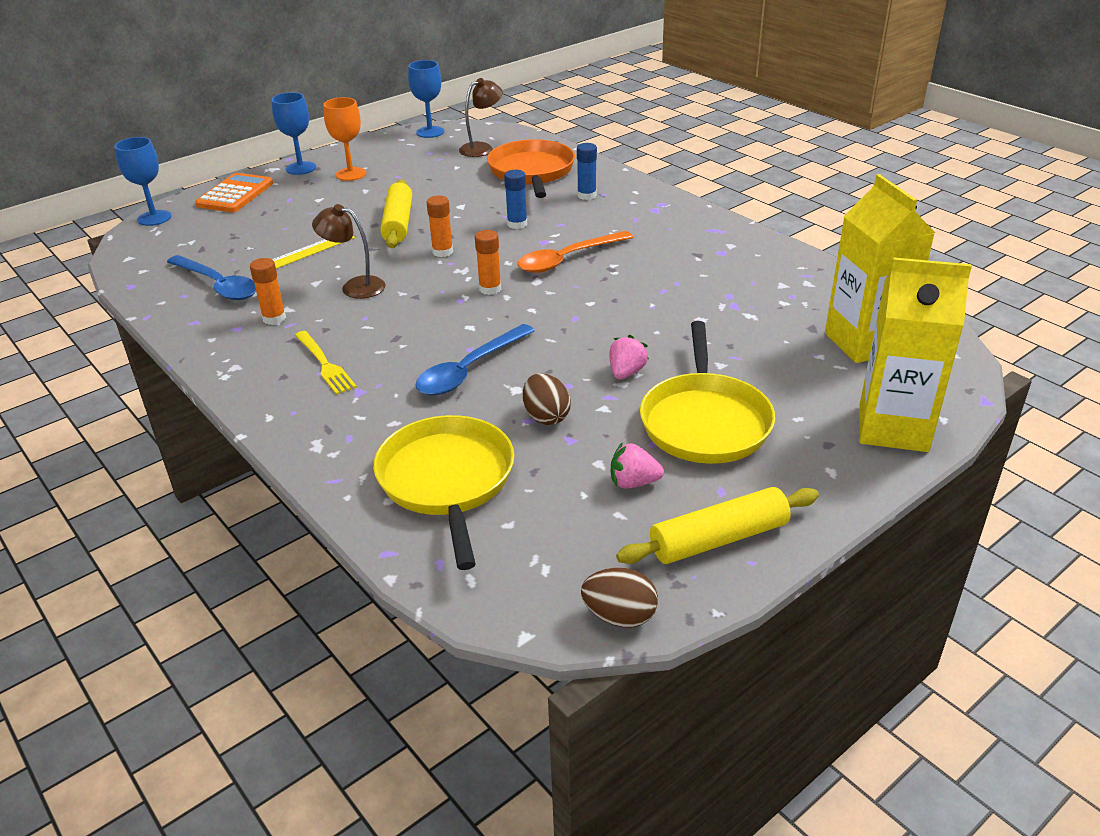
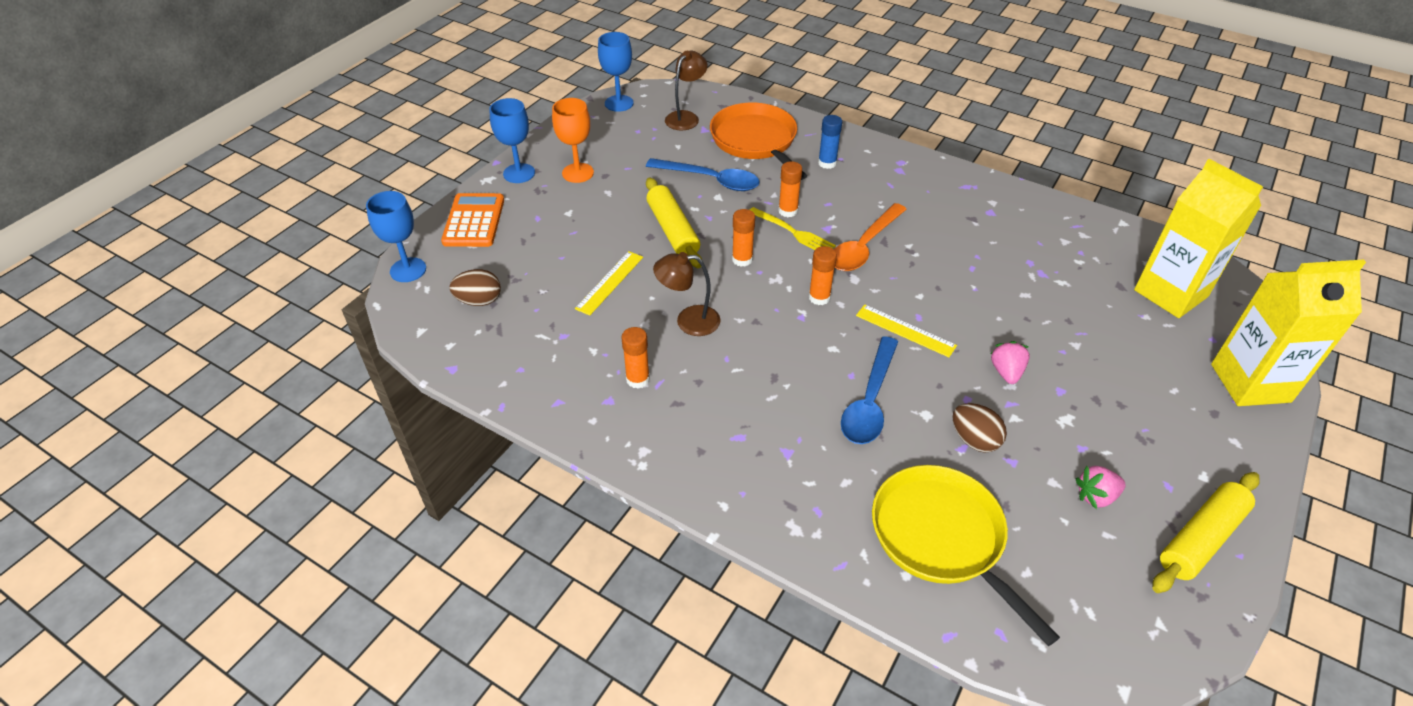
camera: 20 degrees left, 10 degrees up
blue spoon [167,255,256,300] -> blue spoon moved to [646,158,760,191]
yellow fork [295,331,357,395] -> yellow fork moved to [750,207,836,250]
blue glue stick [504,170,527,229] -> orange glue stick [778,161,802,217]
brown egg [581,568,658,627] -> brown egg moved to [449,269,501,306]
yellow pan [640,321,775,464] -> none
none -> yellow ruler [856,304,957,357]

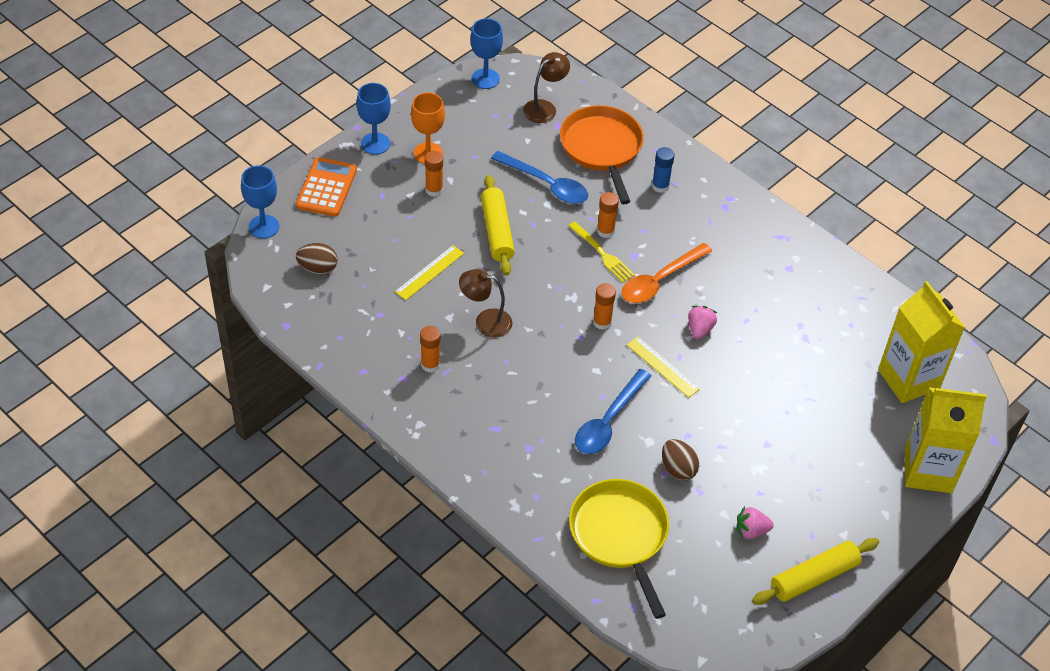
camera: 10 degrees right, 5 degrees up
orange glue stick [732,209,755,267] -> orange glue stick moved to [425,151,443,197]
pink strawberry [991,341,1030,384] -> pink strawberry moved to [688,306,717,339]

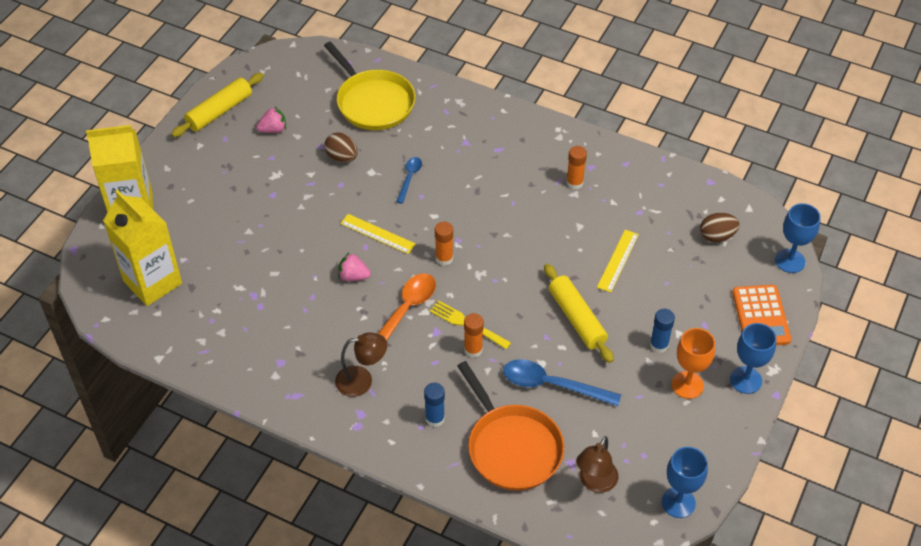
camera: 165 degrees right, 0 degrees up
orange glue stick [425,151,443,197] -> blue glue stick [650,309,675,353]
brown lamp [459,269,512,338] -> brown lamp moved to [335,332,387,397]
blue spoon [575,369,651,454] -> blue spoon [396,157,422,204], size x0.56
pink strawberry [688,306,717,339] -> pink strawberry turned 105 degrees clockwise [338,253,371,281]

